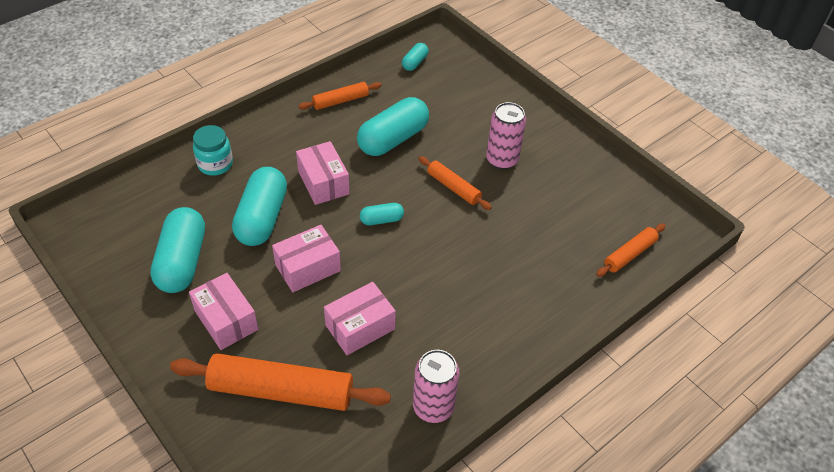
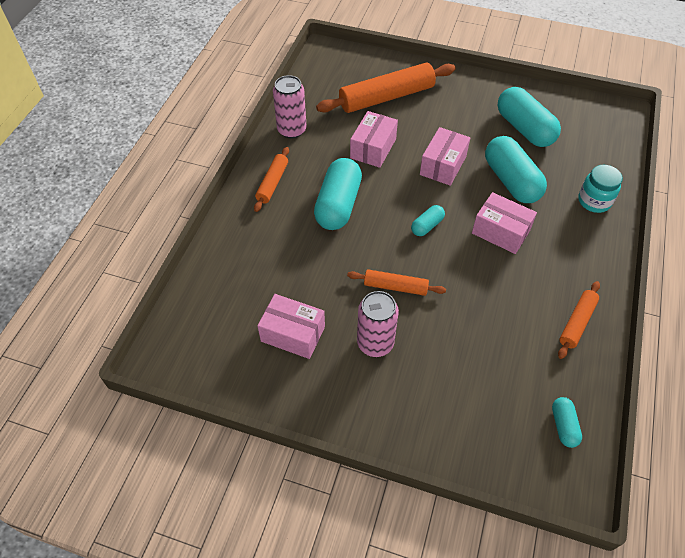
camera: 150 degrees right, 5 degrees up
pink box [189,273,258,350] -> pink box moved to [257,294,325,359]
turquoise capsule [357,97,429,156] -> turquoise capsule moved to [314,158,362,230]
orange rolling pin [596,224,666,277] -> orange rolling pin moved to [254,147,289,212]

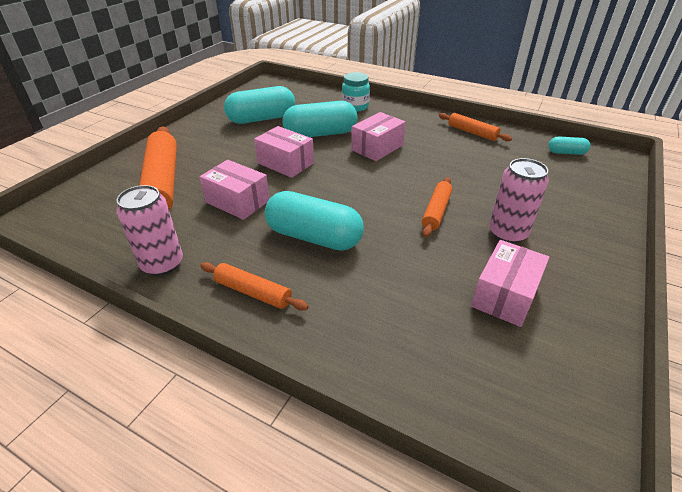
camera: 80 degrees left, 15 degrees down
turquoise capsule [411,205,445,236] -> none

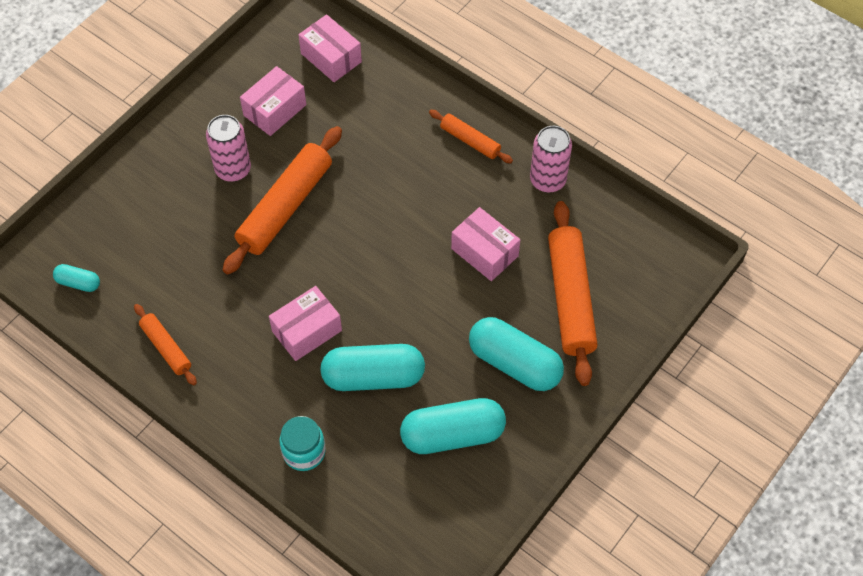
camera: 170 degrees left, 20 degrees up
pink box [254,126,314,178] -> pink box moved to [298,14,362,82]
turquoise capsule [265,191,364,251] -> turquoise capsule moved to [469,317,564,391]
orange rolling pin [422,177,452,237] -> orange rolling pin [223,126,342,275], size x1.89

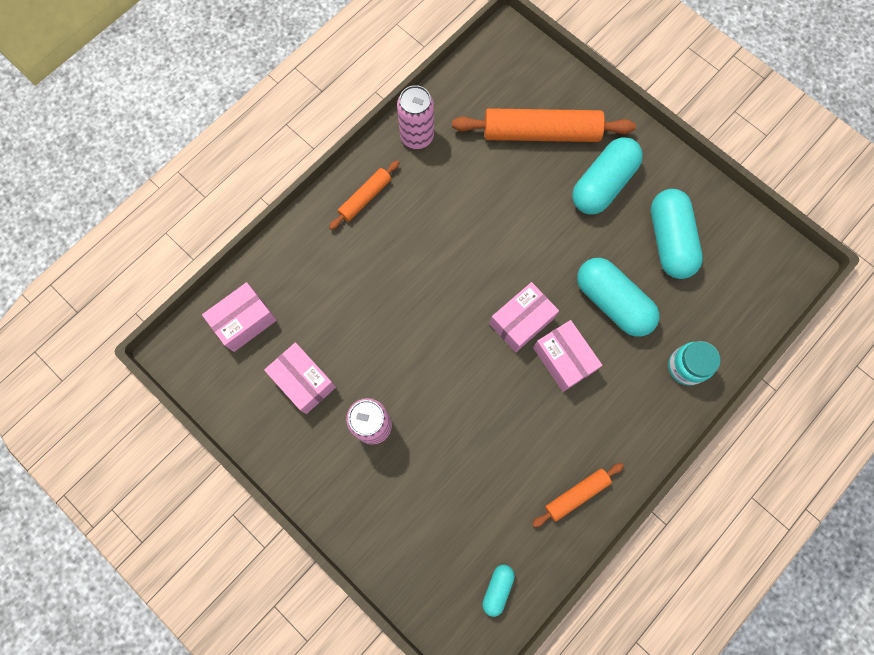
camera: 85 degrees left, 15 degrees up
orange rolling pin [223,126,342,275] -> none
turquoise capsule [320,344,425,391] -> turquoise capsule turned 45 degrees counterclockwise [577,258,659,337]
pink box [451,207,520,281] -> pink box moved to [490,282,559,352]

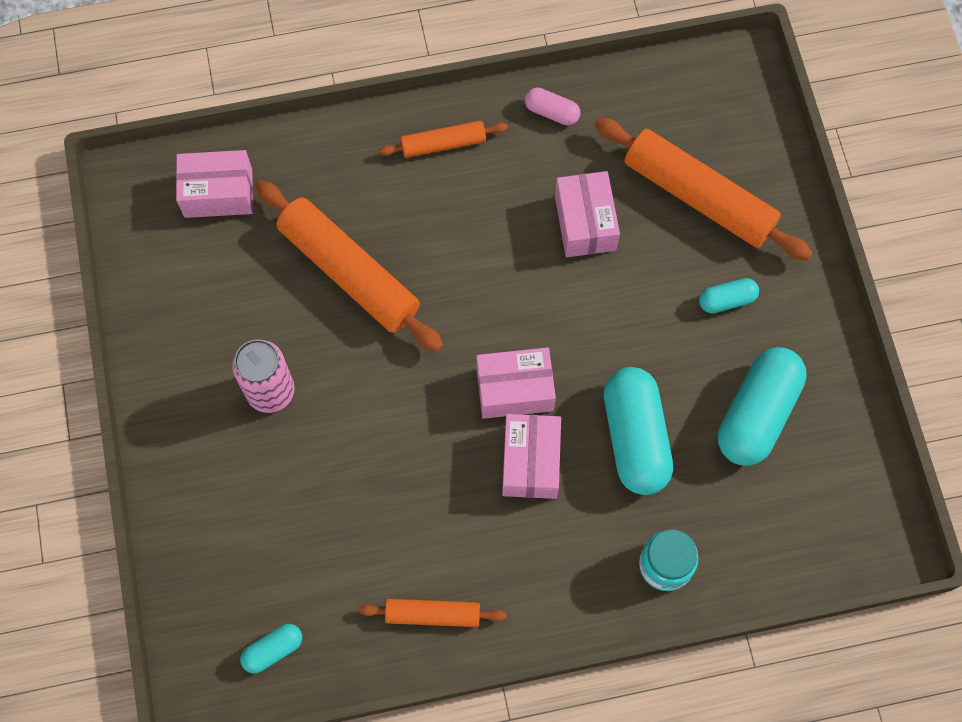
camera: 35 degrees right, 5 degrees down
pink box [264,342,336,414] -> pink box moved to [555,171,620,257]
pink can [397,85,434,149] -> pink capsule [525,87,580,126]
turquoise capsule [572,137,643,215] -> turquoise capsule [699,278,759,313], size x0.49
none -> orange rolling pin [255,180,443,352]

